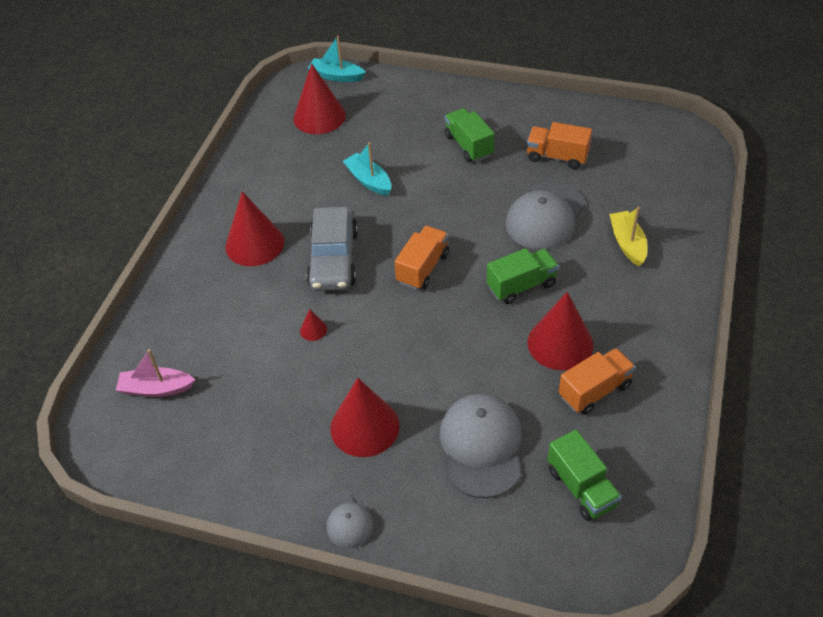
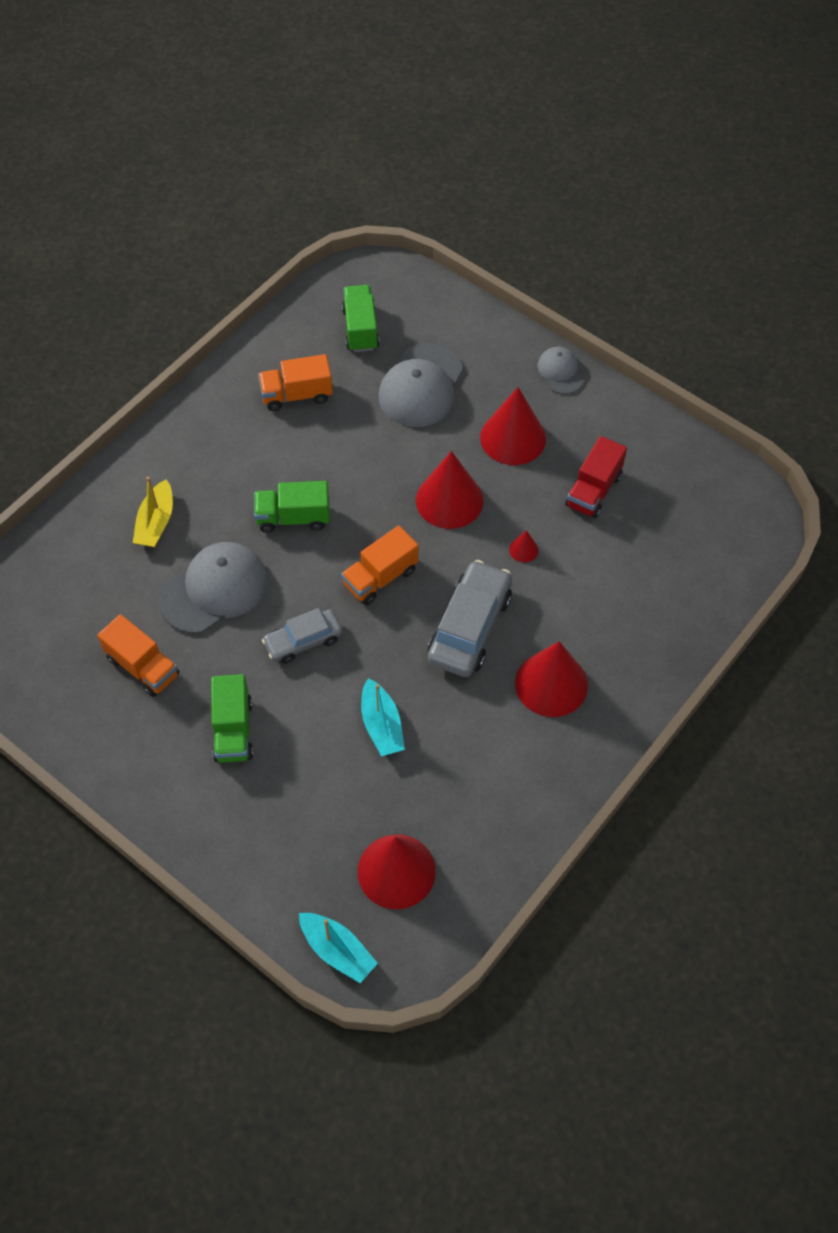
camera: 160 degrees left, 10 degrees up
pink boat [116,349,195,397] -> none
red cone [527,292,594,370] -> red cone moved to [416,451,484,529]
none -> grey car [262,608,343,664]
none -> red truck [565,436,627,518]

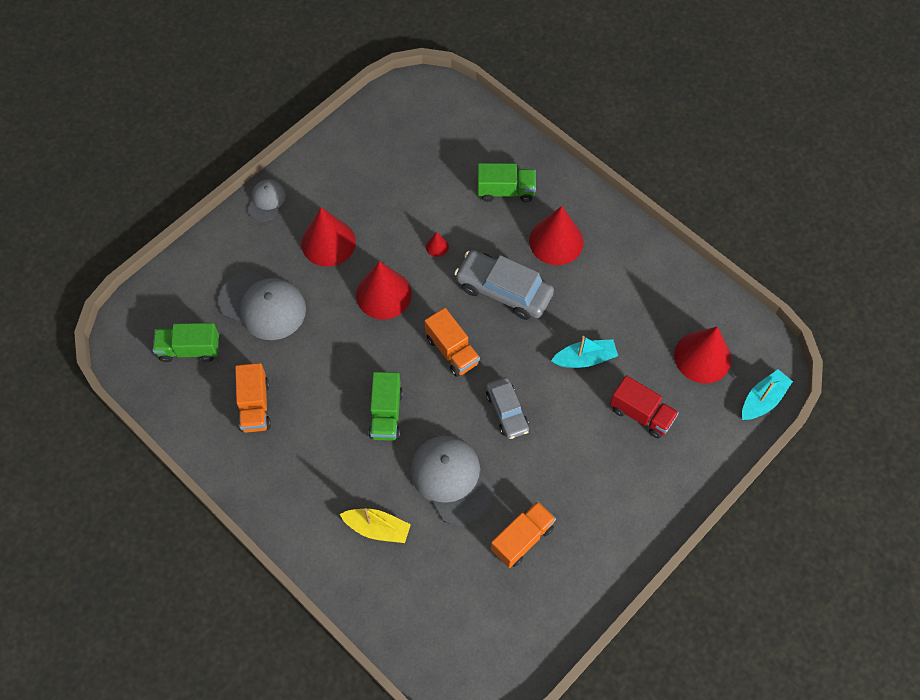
camera: 85 degrees left, 5 degrees up
green truck [211,674,253,763] -> green truck moved to [478,163,536,202]
grey cap [537,347,584,394] -> grey cap turned 120 degrees clockwise [247,179,286,221]
red truck [565,436,627,518] -> red truck moved to [610,375,679,439]

